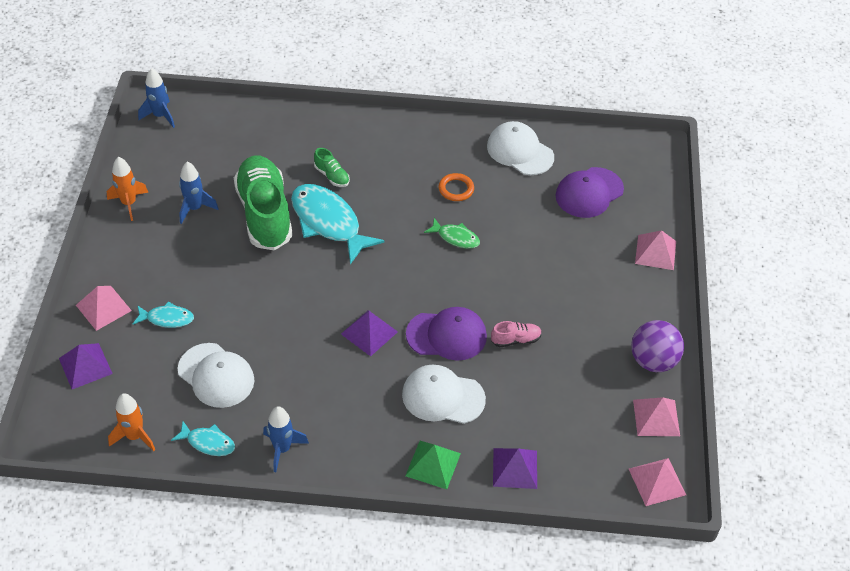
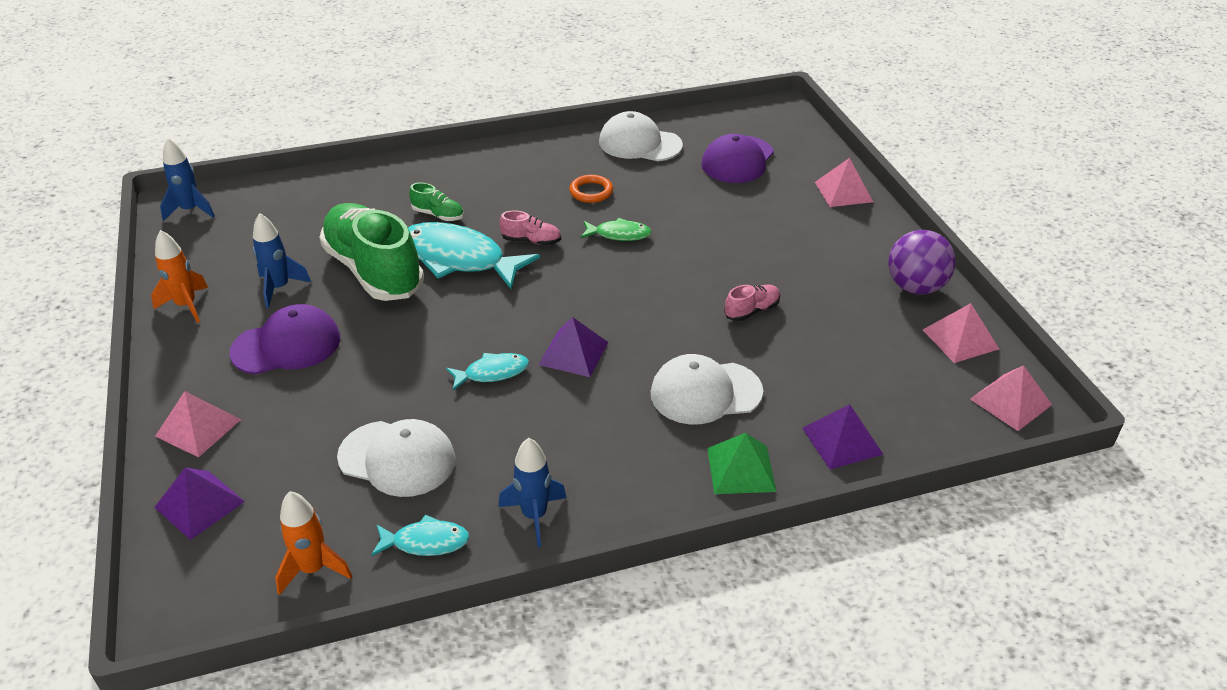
camera: 20 degrees left, 10 degrees down
turquoise fish [133,302,194,328] -> turquoise fish moved to [446,353,529,390]
purple cap [406,307,487,361] -> purple cap moved to [229,304,340,374]
none -> pink shoe [500,210,561,245]

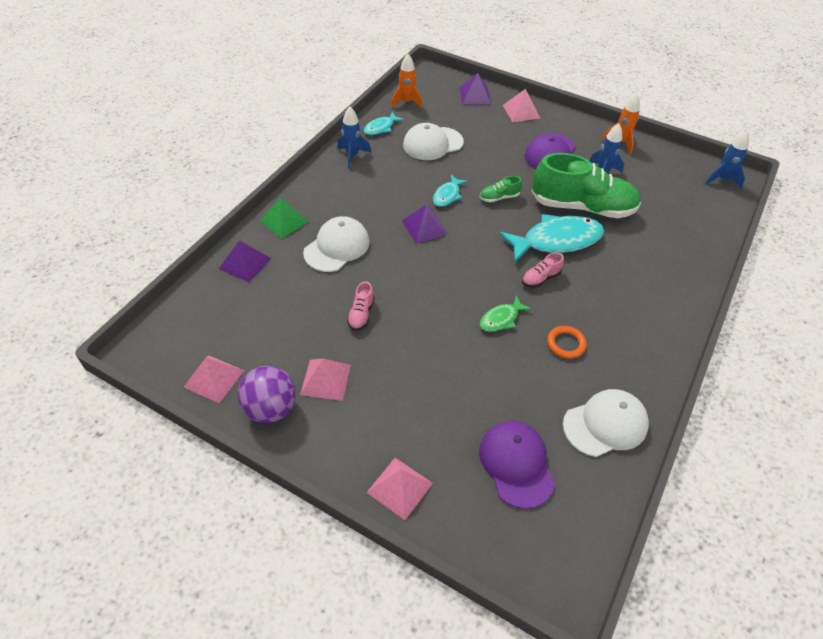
camera: 135 degrees right, 10 degrees up
green shoe [409,182,464,221] -> green shoe moved to [480,176,522,203]
pink pyramid [970,365,1052,431] -> pink pyramid moved to [300,359,351,401]

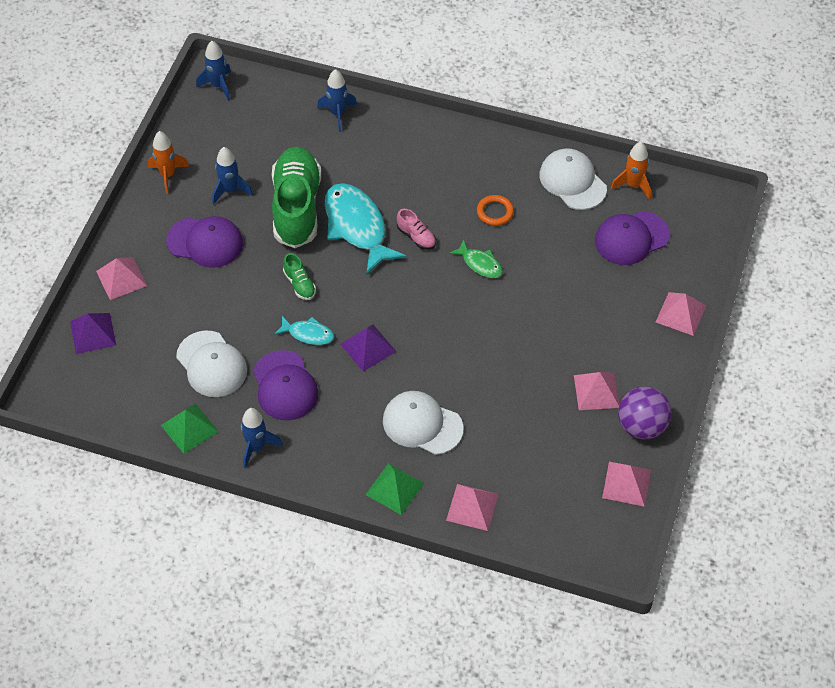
camera: 100 degrees left, 5 degrees up
purple pyramid [219,240,271,282] -> pink pyramid [446,484,498,531]
pink shoe [347,281,375,331] -> none
turquoise fish [364,112,404,135] -> green pyramid [161,404,219,454]
orange rocket [391,54,423,108] -> orange rocket moved to [611,142,651,200]
none -> purple cap [253,350,318,420]
none -> blue rocket [317,69,357,132]

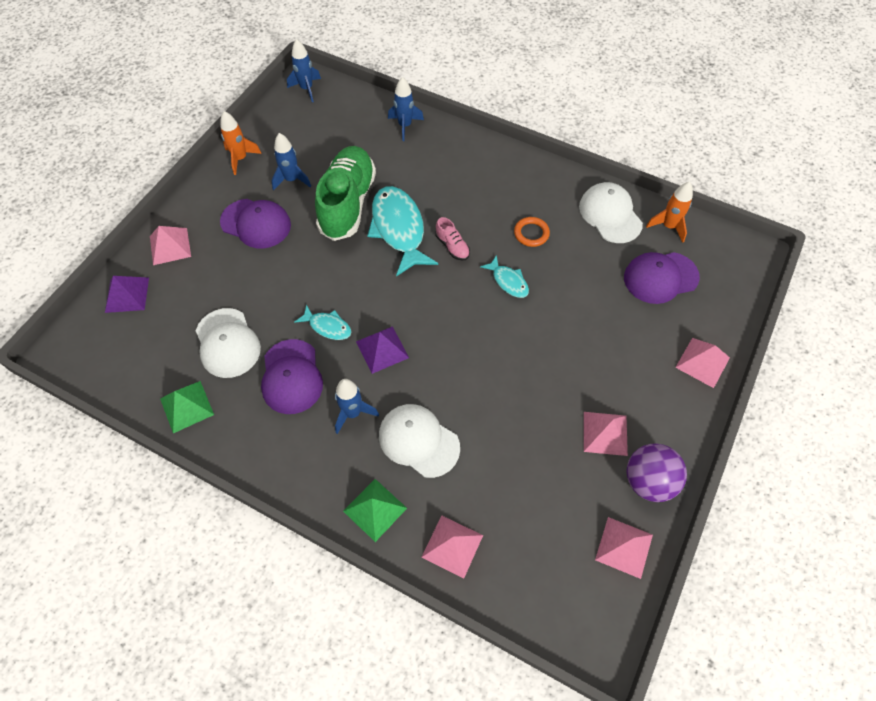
camera: 10 degrees right, 5 degrees up
blue rocket [241,408,283,468] -> blue rocket moved to [335,379,379,434]
green shoe [283,253,316,300] -> none
green fish [449,239,503,278] -> turquoise fish [480,255,529,298]

